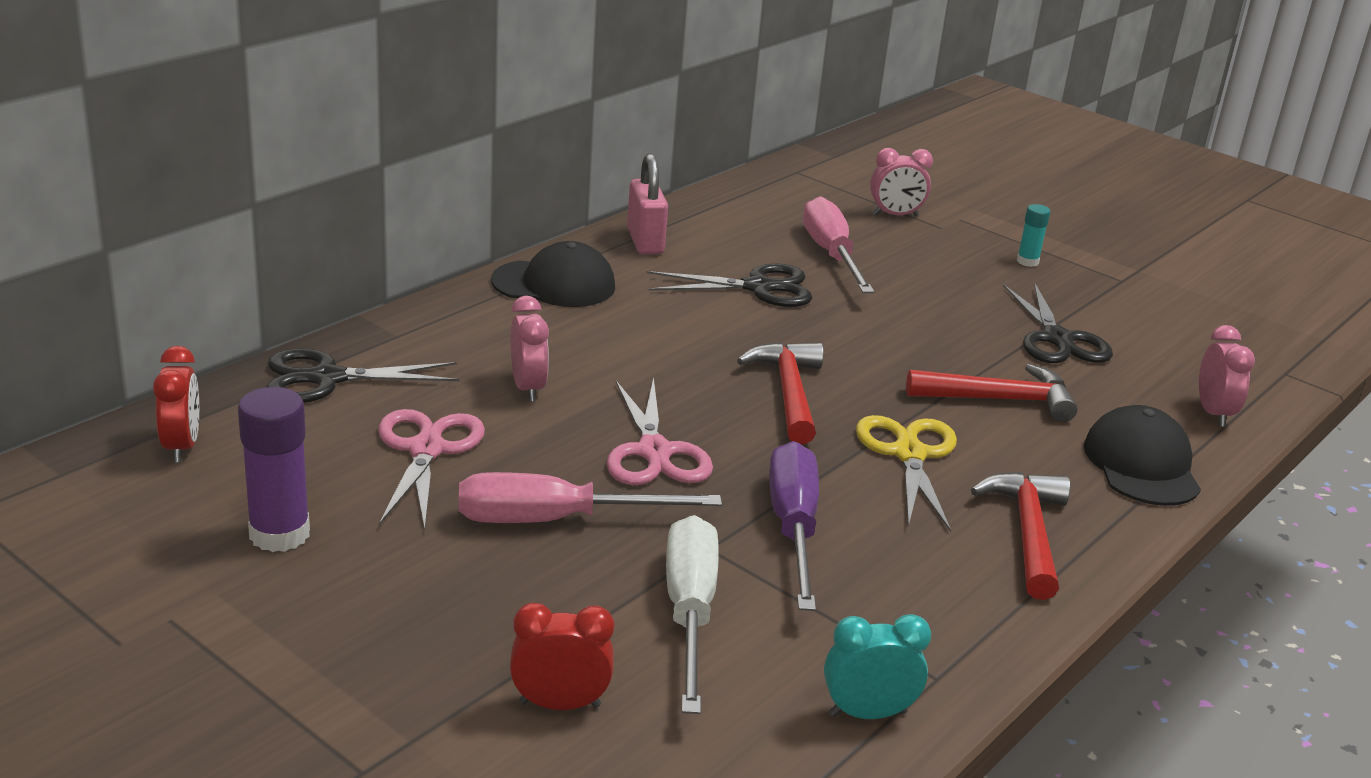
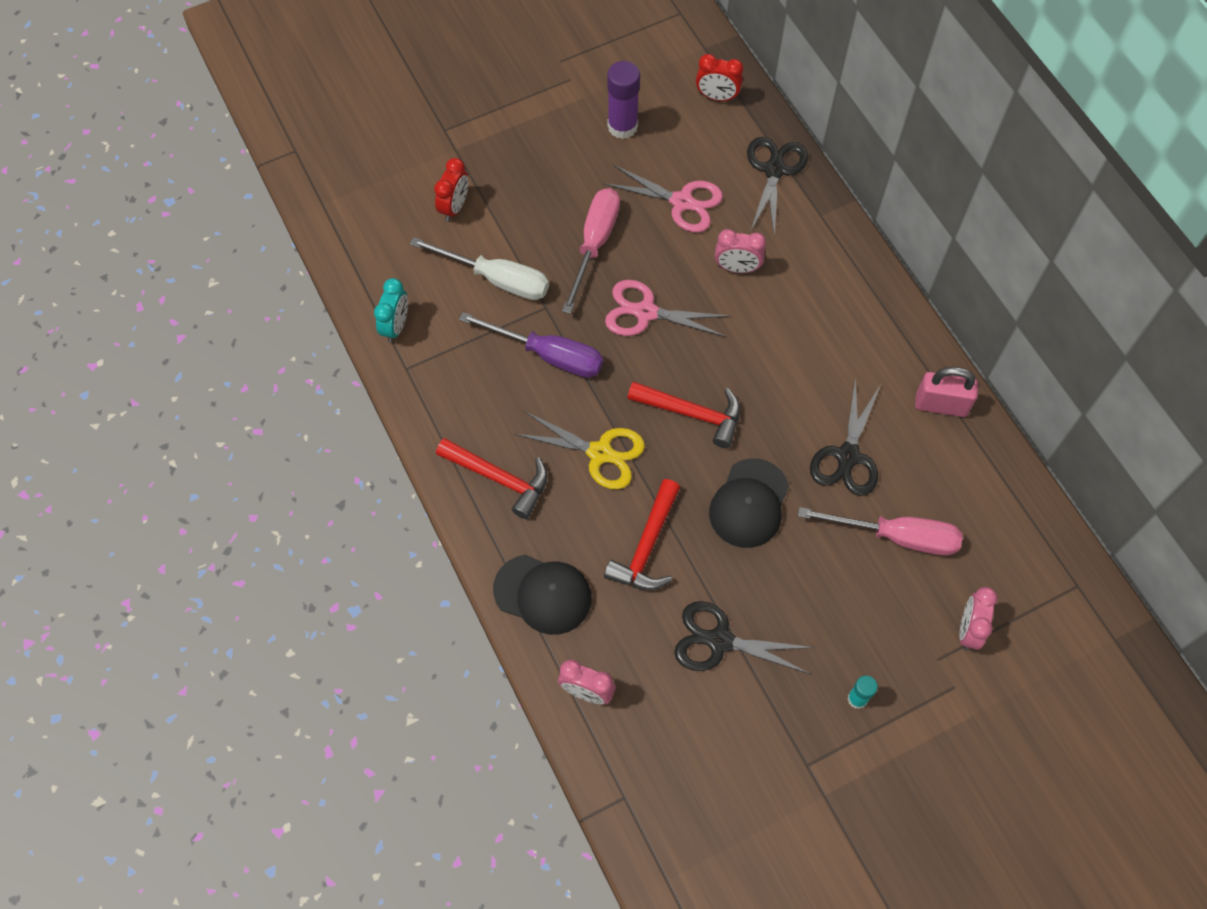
camera: 115 degrees right, 35 degrees up
black cap [491,241,615,307] -> black cap moved to [709,458,789,548]

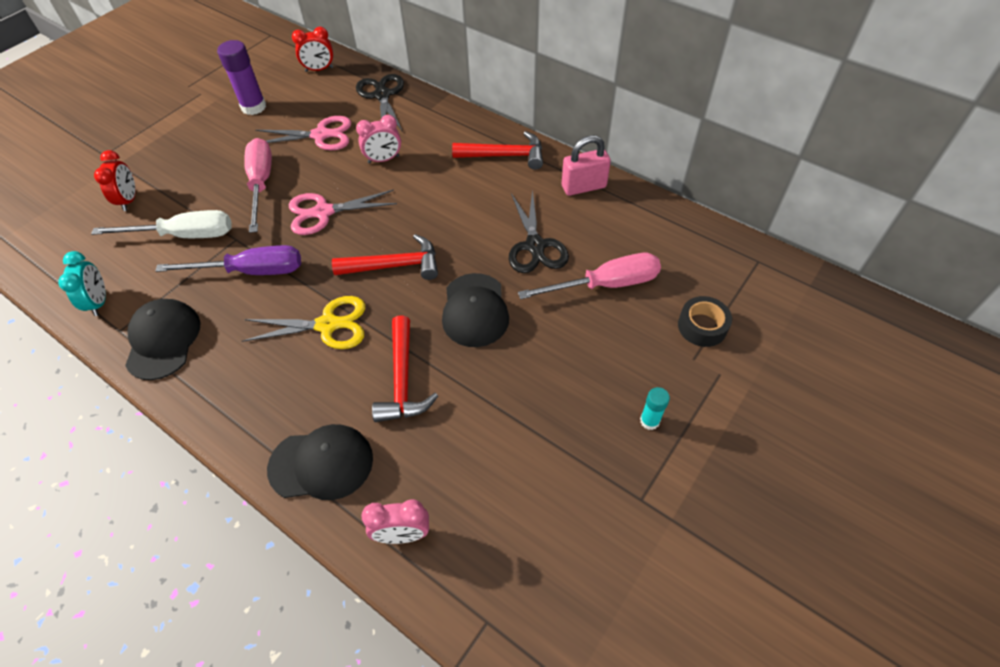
camera: 25 degrees left, 10 degrees down
red hammer [436,438,548,519] -> red hammer moved to [452,131,543,170]
black scissors [674,601,815,674] -> none
pink clock [959,587,998,650] -> black tape [678,296,732,347]
none -> black cap [125,299,201,380]

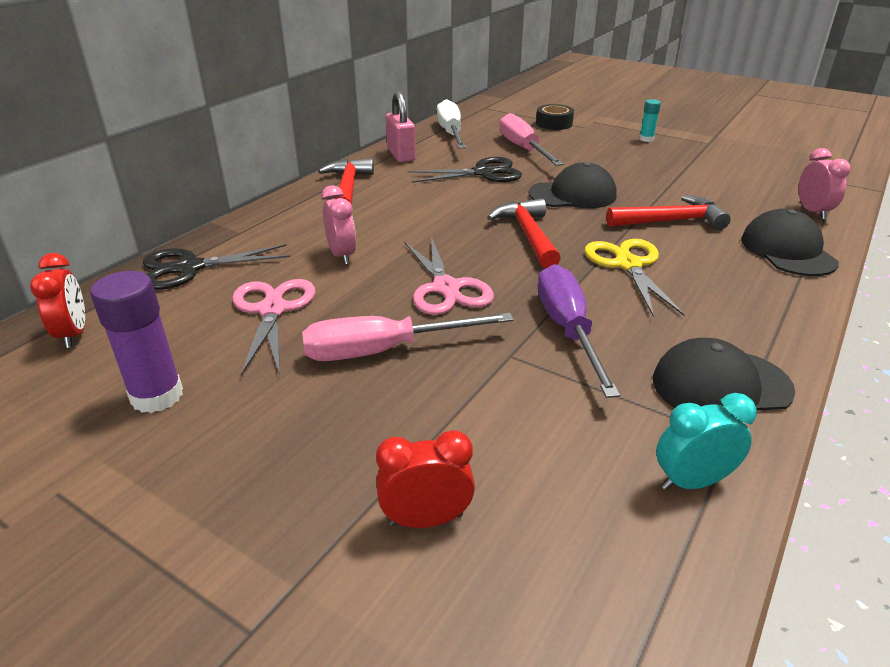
camera: 95 degrees left, 20 degrees down
white screwdriver [91,210,232,238] -> white screwdriver moved to [437,99,466,149]

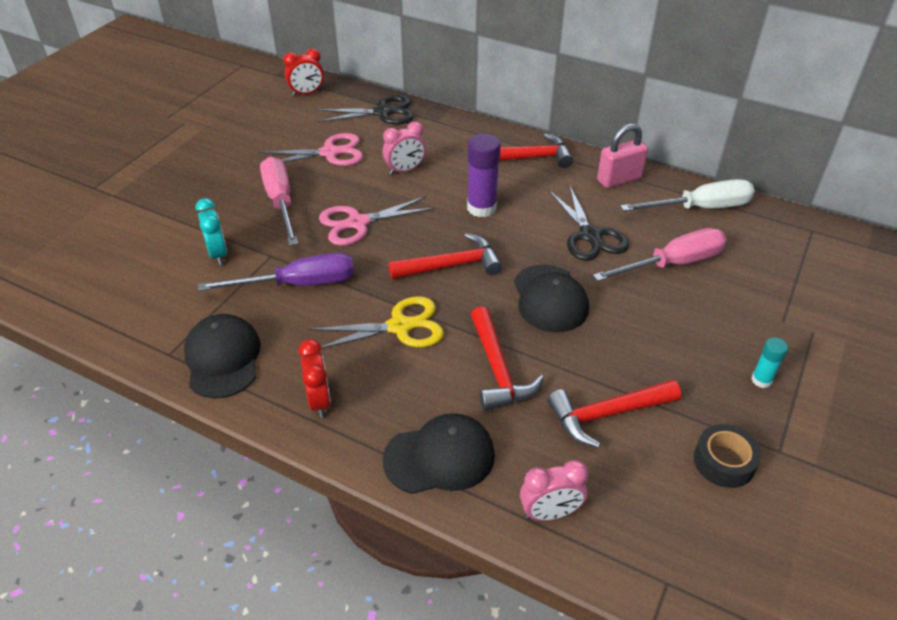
camera: 85 degrees right, 10 degrees up
purple glue stick [90,271,183,413] -> purple glue stick moved to [467,133,501,217]
black scissors [143,244,290,290] -> black scissors turned 105 degrees clockwise [316,95,414,124]
red clock [376,430,475,528] -> red clock moved to [298,339,331,418]
black tape [536,104,574,130] -> black tape moved to [694,424,761,488]
turquoise clock [656,393,757,490] -> turquoise clock moved to [195,198,227,265]
none -> red hammer [547,379,681,448]

